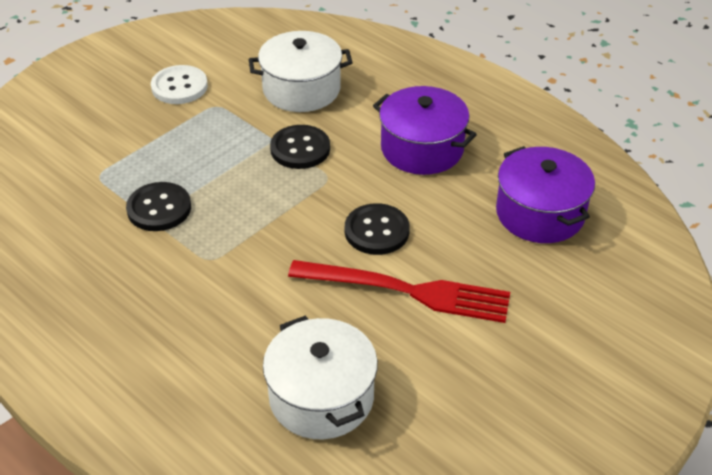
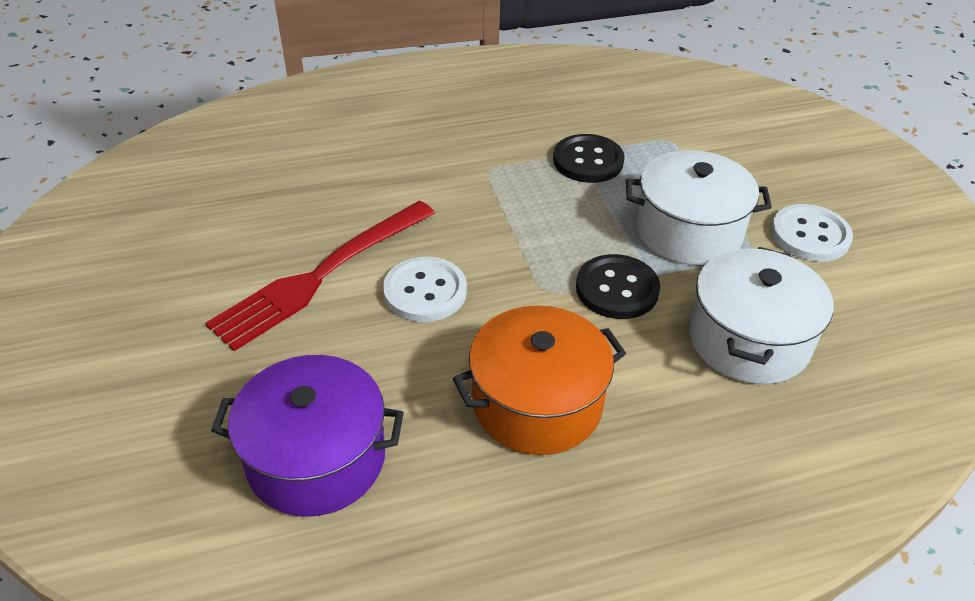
camera: 120 degrees right, 0 degrees up
white pot [263,316,378,439] -> white pot moved to [626,150,772,265]
black button [345,203,410,255] -> white button [383,256,467,322]
purple pot [373,86,477,175] -> orange pot [453,305,626,455]

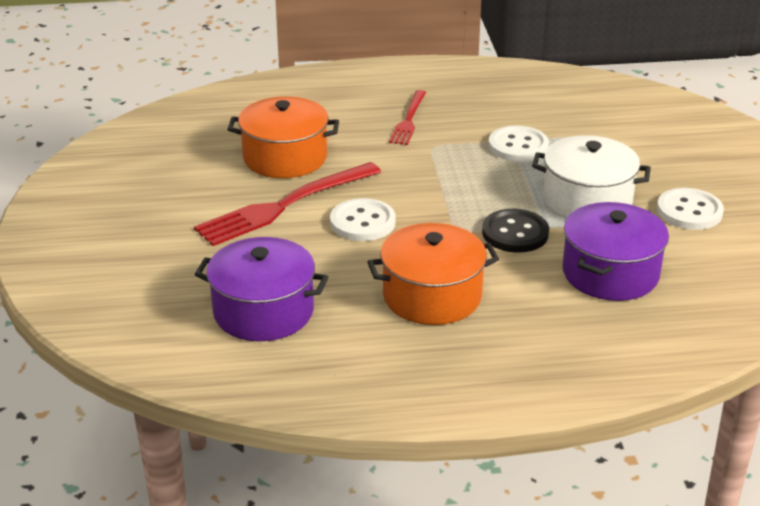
camera: 10 degrees right, 10 degrees down
black button [553,134,625,183] -> white button [489,126,549,162]
white pot [689,247,834,384] -> purple pot [562,202,669,301]
none -> orange pot [228,96,339,178]
none -> red fork [389,90,426,145]

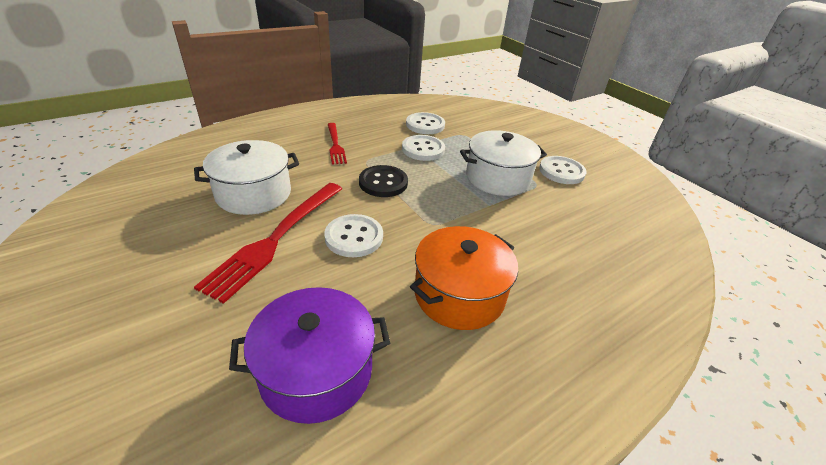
camera: 30 degrees left, 5 degrees up
orange pot [228,96,339,178] -> white pot [194,140,299,215]
black button [482,209,549,253] -> black button moved to [359,165,408,197]
purple pot [562,202,669,301] -> none
none -> white button [406,112,445,134]

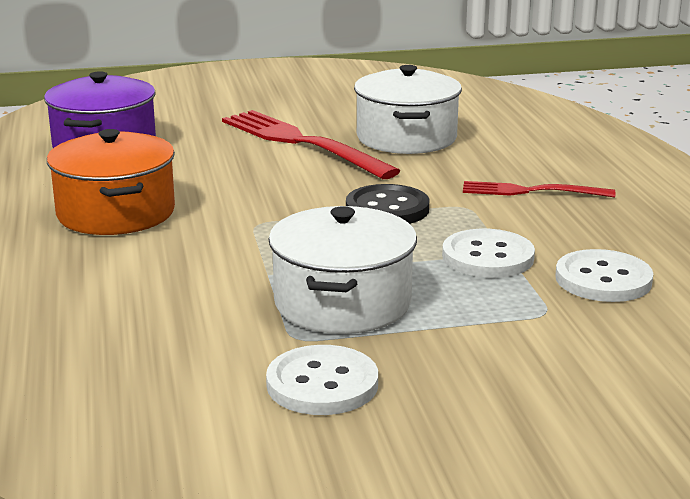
camera: 115 degrees right, 15 degrees down
white button [324,214,383,257] -> none

